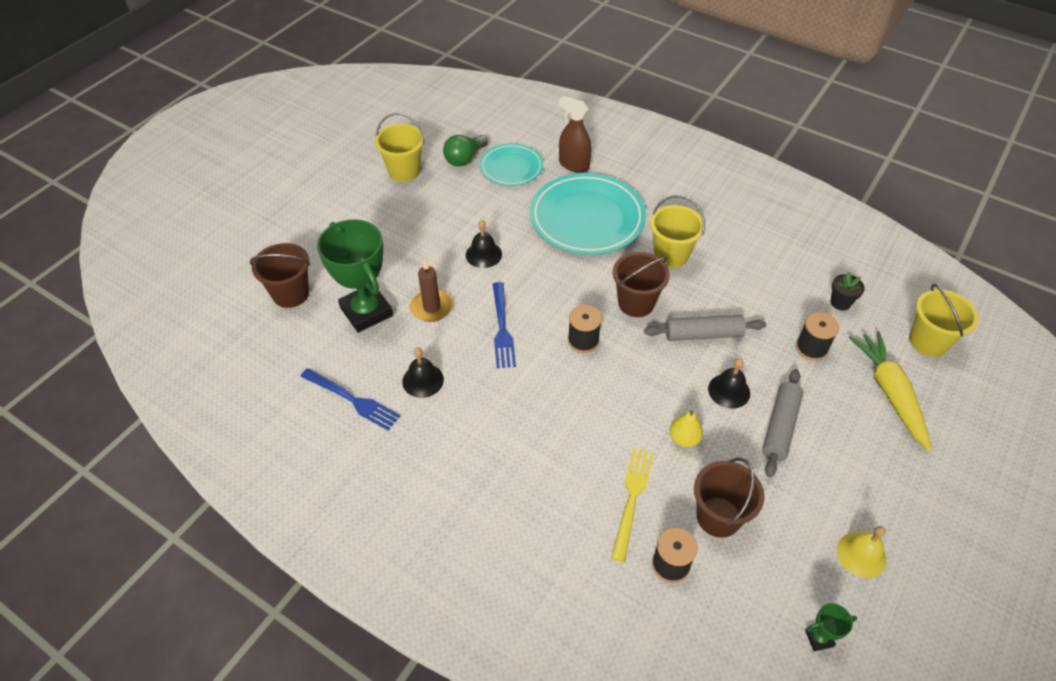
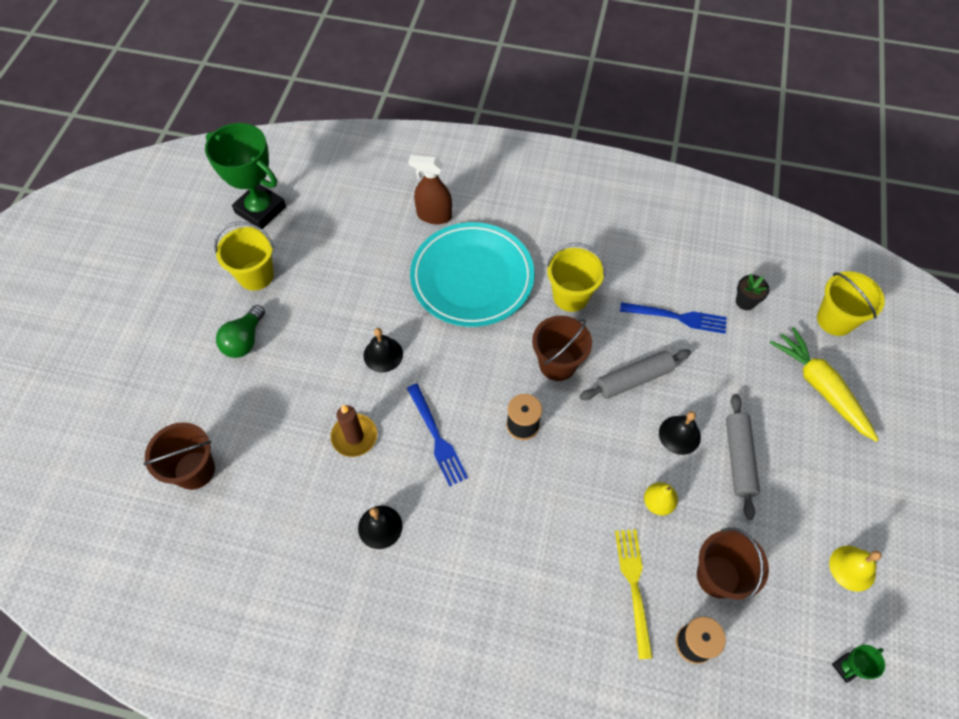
camera: 20 degrees left, 10 degrees up
blue fork [300,368,401,431] -> blue fork moved to [620,302,727,334]
green trophy [317,219,393,333] -> green trophy moved to [205,123,286,229]
green light bulb [443,135,488,166] -> green light bulb moved to [216,305,265,358]
turquoise plate [480,143,543,186] -> none
black spool [796,312,839,361] -> none

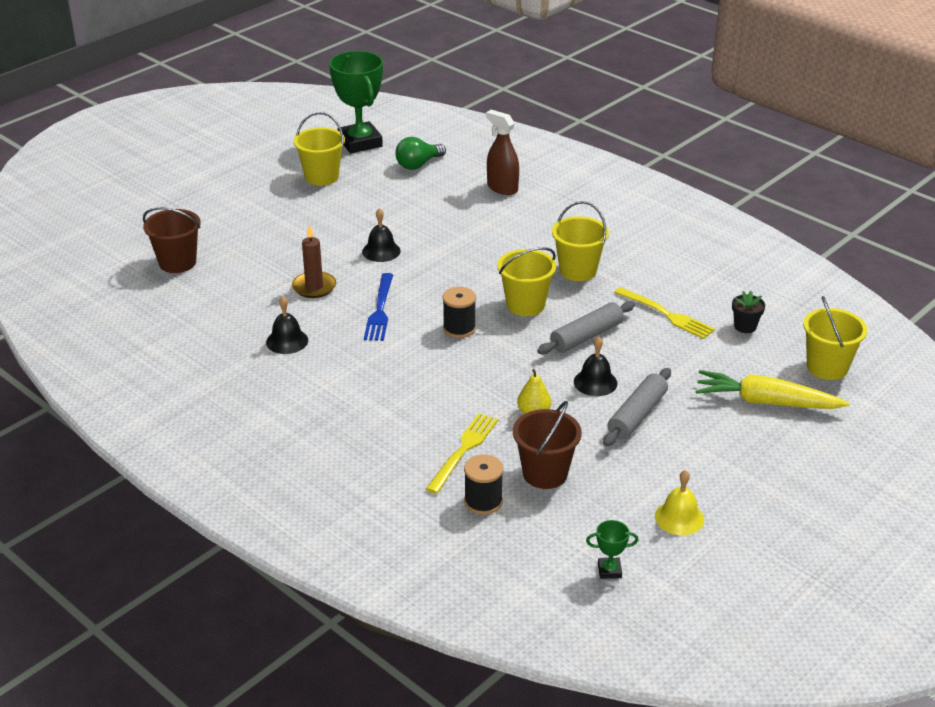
camera: 30 degrees right, 25 degrees down
green light bulb [216,305,265,358] -> green light bulb moved to [395,137,446,170]
turquoise plate [410,222,534,327] -> none
brown bucket [532,316,592,381] -> yellow bucket [497,247,556,316]
grey rolling pin [579,349,691,400] -> grey rolling pin turned 45 degrees counterclockwise [537,301,635,354]
blue fork [620,302,727,334] -> yellow fork [614,287,715,339]
yellow carrot [769,327,879,442] -> yellow carrot turned 75 degrees counterclockwise [696,370,850,409]

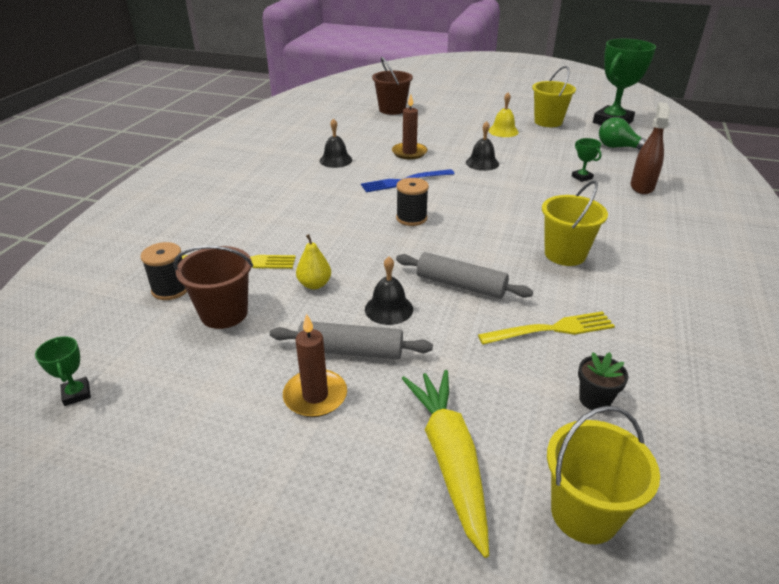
camera: 65 degrees right, 0 degrees up
yellow bucket [497,247,556,316] -> none
yellow fork [614,287,715,339] -> yellow fork turned 120 degrees counterclockwise [478,311,615,345]
yellow bell [655,470,704,535] -> yellow bell moved to [489,93,519,137]
none -> brown candle [283,313,347,417]
none -> green trophy [572,138,601,182]

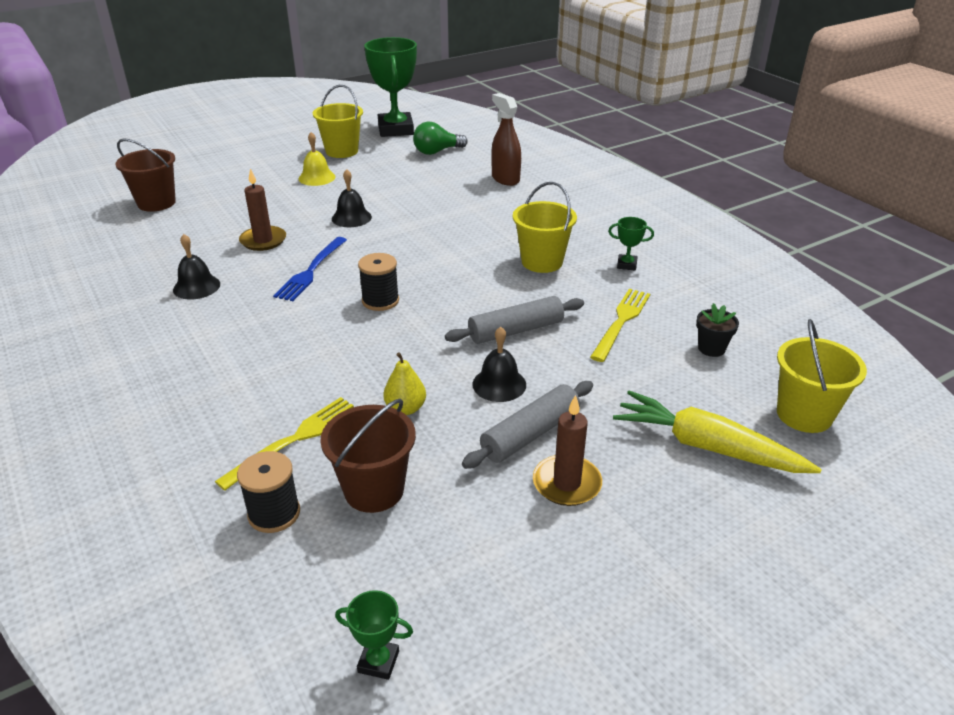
camera: 50 degrees left, 0 degrees up
green trophy [572,138,601,182] -> green trophy moved to [608,217,654,271]

